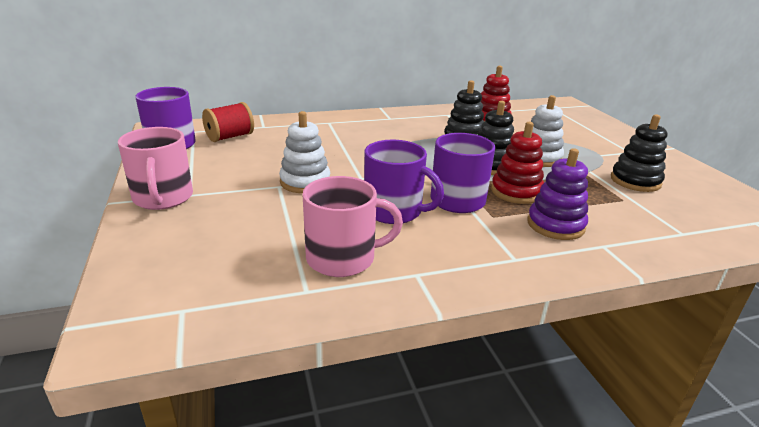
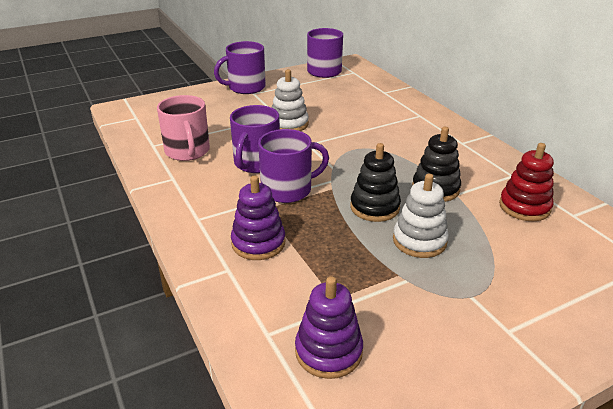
camera: 80 degrees right, 5 degrees up
pink mug [118,127,193,210] -> purple mug [214,41,266,94]
red spool [202,102,254,142] -> none
red stacking toy [491,122,544,204] -> none
black stacking toy [611,114,667,192] -> none
none -> purple stacking toy [295,277,363,379]

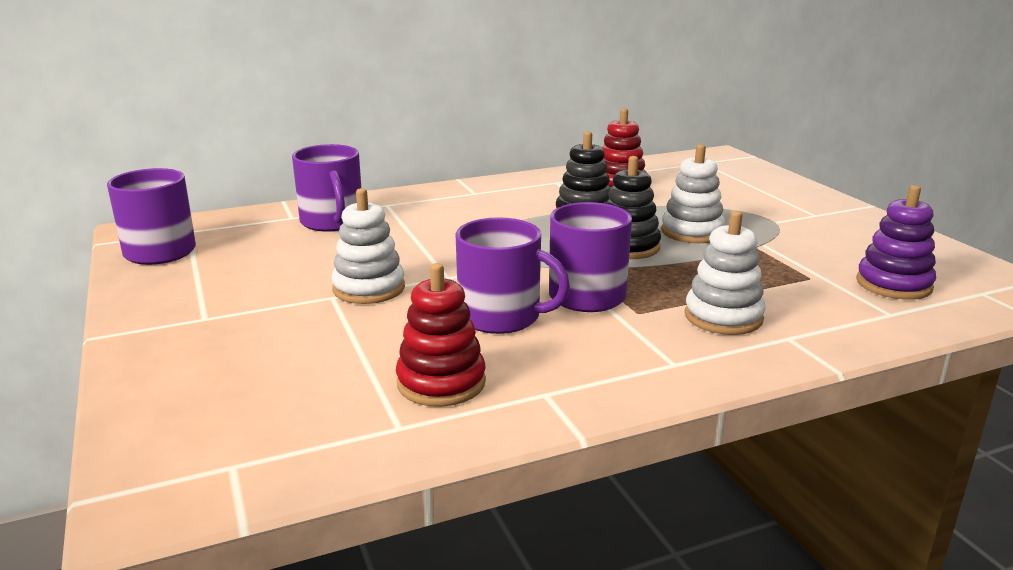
camera: 85 degrees left, 10 degrees down
pink mug [157,95,210,161] -> red stacking toy [396,263,486,407]
purple mug [214,41,266,94] -> purple mug moved to [292,144,361,232]
purple stacking toy [231,175,286,260] -> white stacking toy [685,211,765,335]

